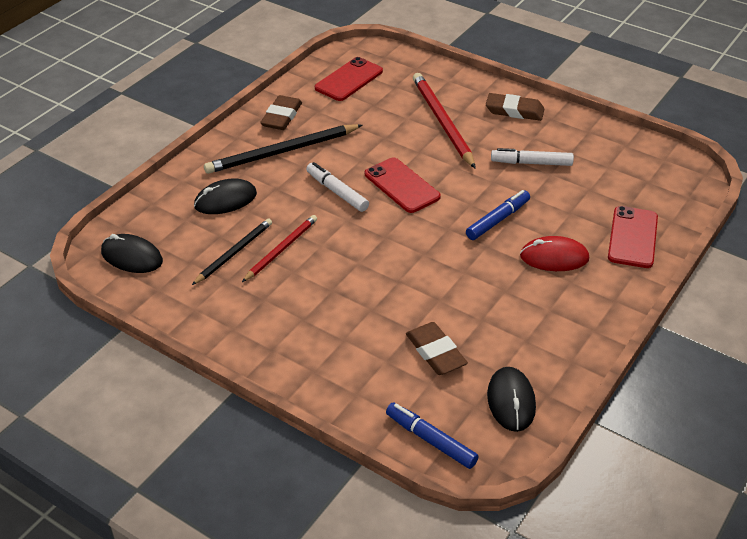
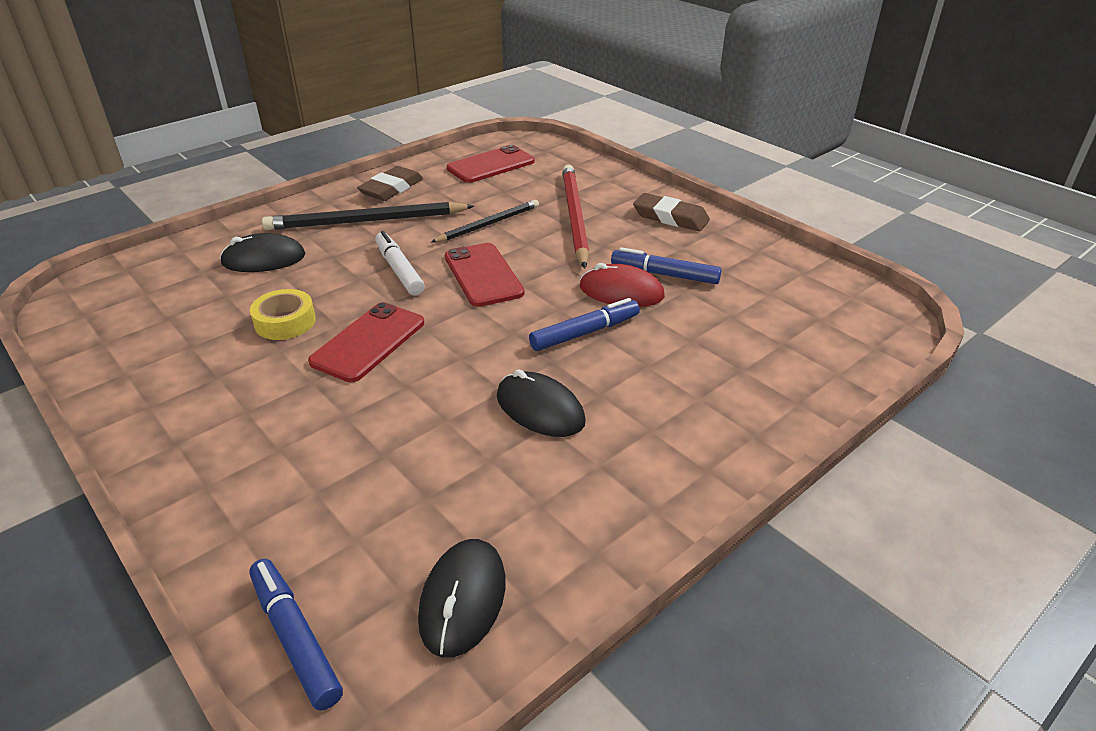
camera: 15 degrees right, 5 degrees down
black mouse [101,234,163,273] -> black mouse moved to [497,369,586,437]
black pencil [192,218,272,285] -> black pencil moved to [431,200,539,242]
red pencil [242,215,317,282] -> yellow tape [250,289,316,340]
brown eraser [406,322,468,375] -> none
white marker [491,148,574,166] -> blue marker [611,247,722,284]
red mouse [520,236,589,271] -> red mouse moved to [580,263,665,307]
red phone [608,206,658,268] -> red phone moved to [308,302,424,382]

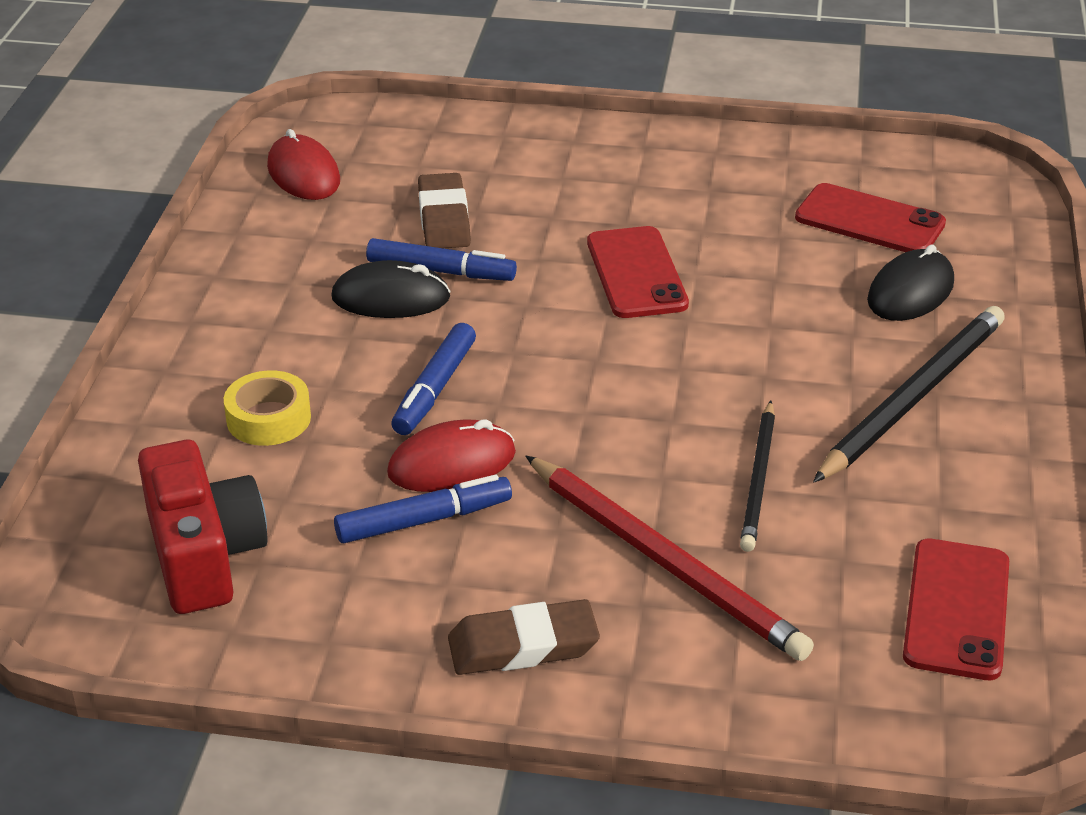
camera: 140 degrees right, 0 degrees up
blue marker [249,559,343,711] -> blue marker moved to [366,238,517,281]
yellow tape [250,289,316,340] -> yellow tape moved to [224,370,311,446]
brown eraser [357,166,423,201] -> brown eraser moved to [418,173,471,248]
white marker [375,231,425,295] -> none
black mouse [418,539,506,658] -> red mouse [267,129,340,200]
red phone [445,243,524,307] -> red phone moved to [795,183,946,252]
none -> red camera [138,440,268,614]

